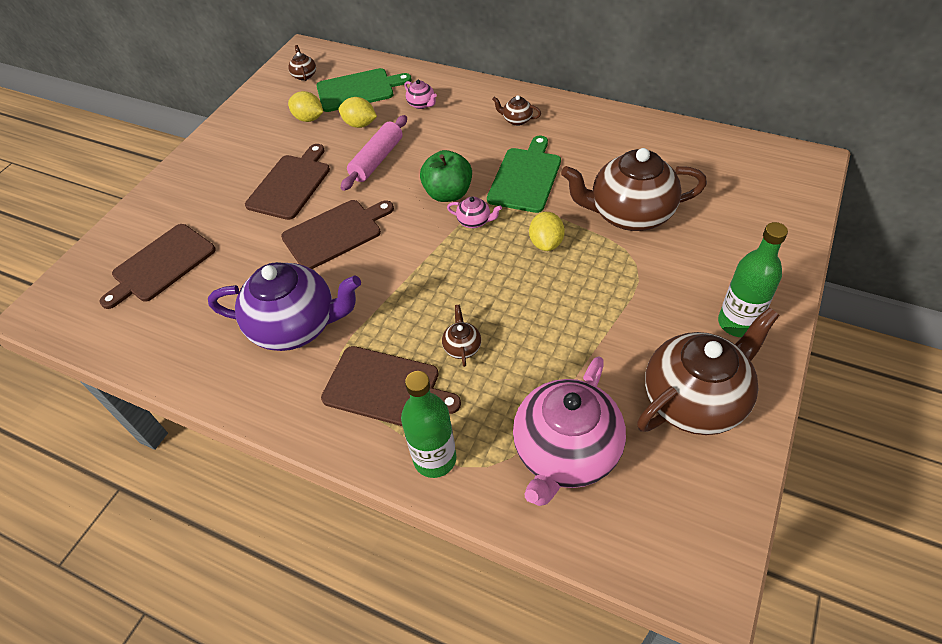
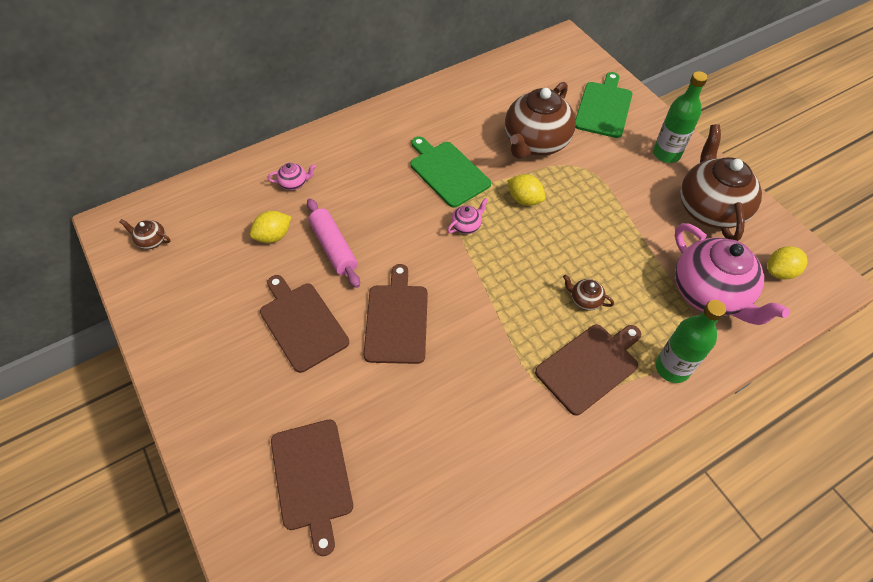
camera: 60 degrees left, 5 degrees up
purple teapot [208,262,361,351] -> none
yellow lemon [288,91,323,122] -> yellow lemon moved to [767,246,807,280]
green cutting board [316,68,412,112] -> green cutting board moved to [575,72,632,138]
green apple [420,150,472,202] -> none
brown teapot [492,95,541,126] -> none

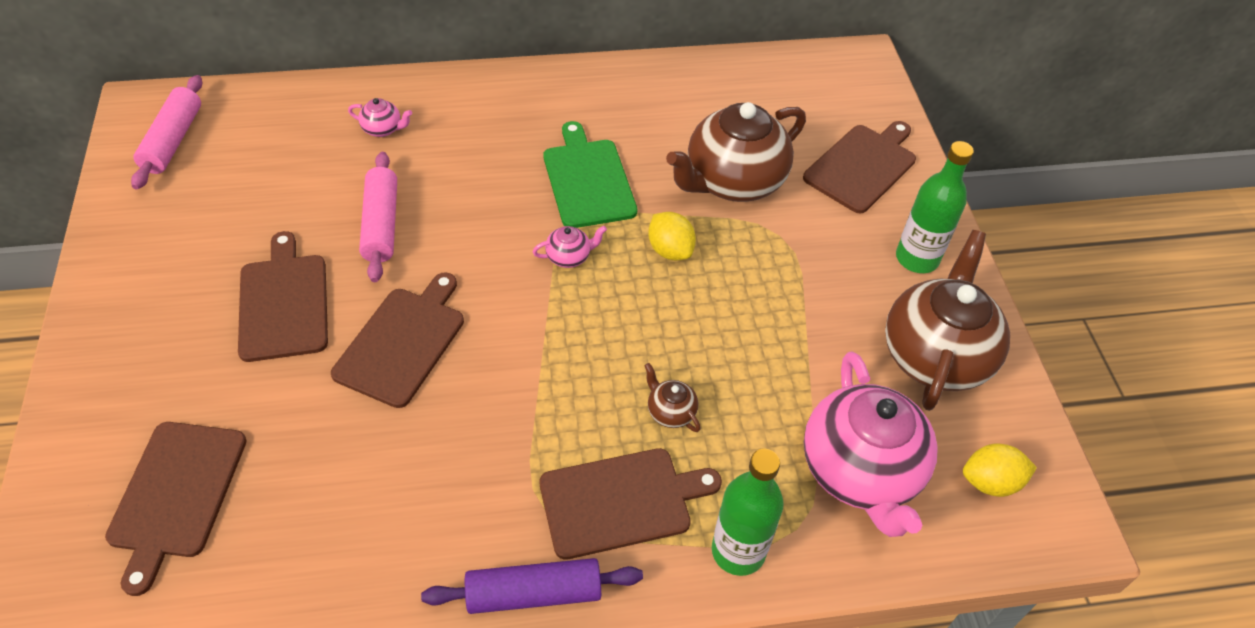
camera: 20 degrees right, 5 degrees down
brown teapot [119,219,171,249] -> pink rolling pin [131,75,202,190]
yellow lemon [250,211,291,243] -> none
green cutting board [575,72,632,138] -> brown cutting board [803,121,916,213]
none -> purple rolling pin [421,558,643,614]

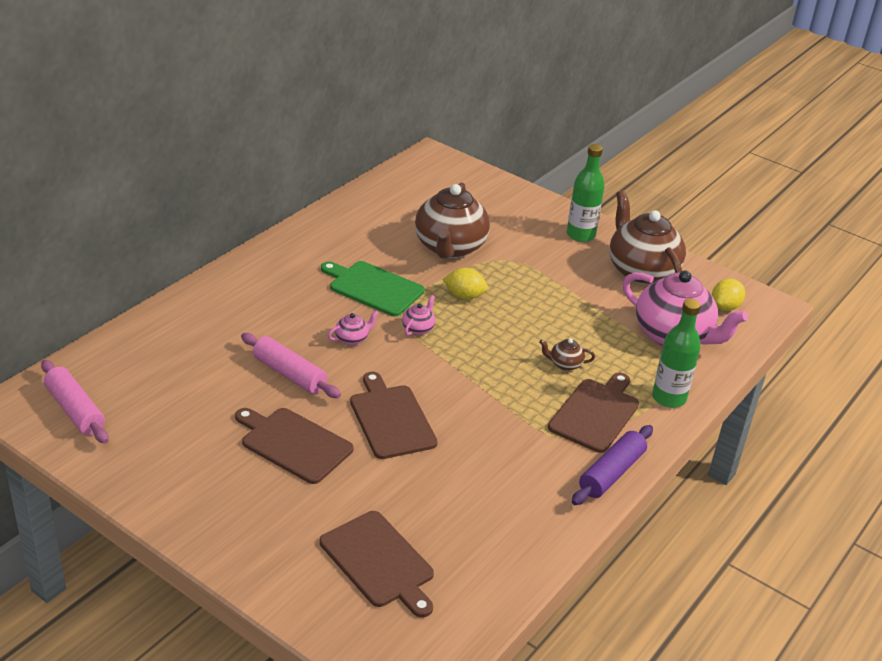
camera: 45 degrees left, 15 degrees down
pink teapot [348,98,412,137] -> pink teapot moved to [328,311,379,345]
brown cutting board [803,121,916,213] -> none

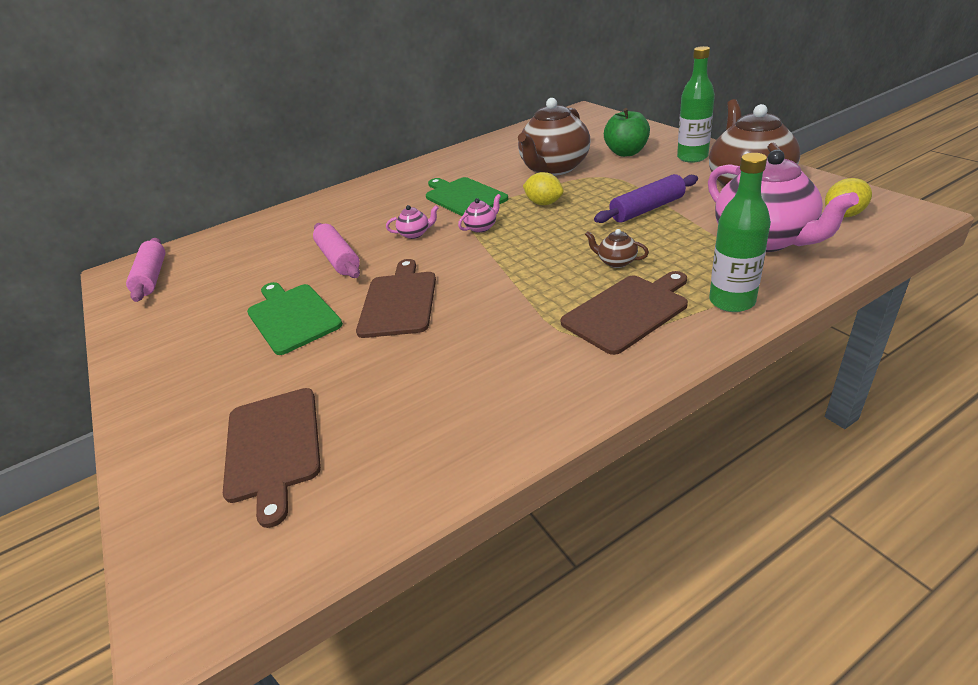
camera: 30 degrees right, 0 degrees up
brown cutting board [235,408,353,484] -> green cutting board [247,282,343,355]
purple rolling pin [572,425,653,505] -> purple rolling pin moved to [594,174,698,223]
none -> green apple [604,108,650,157]

